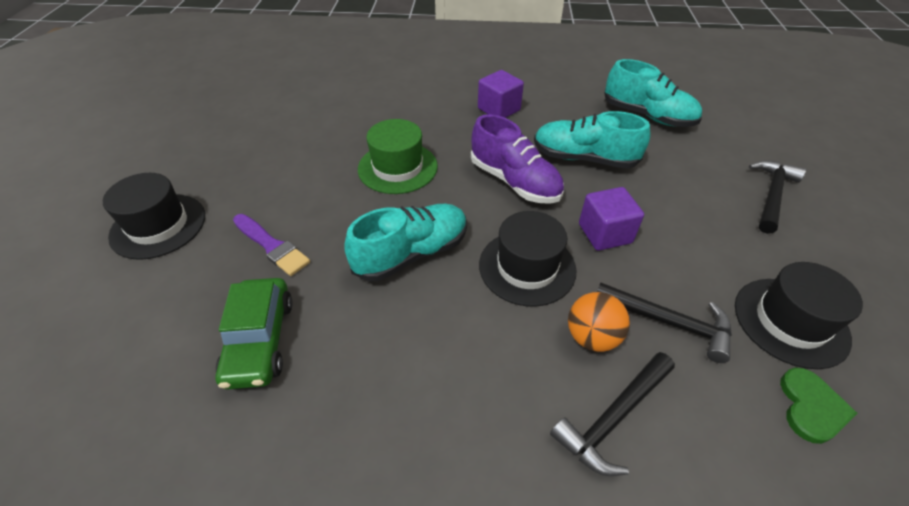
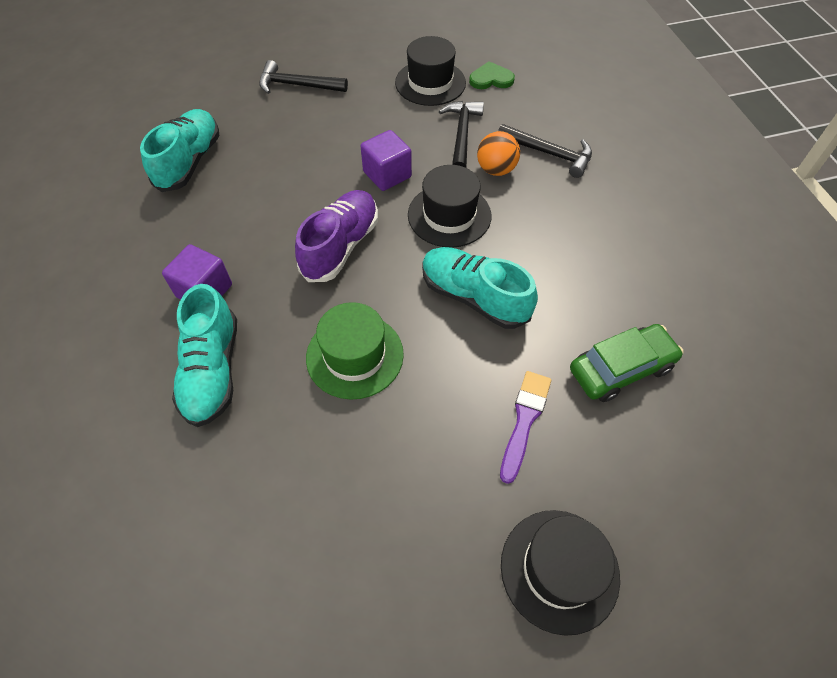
camera: 110 degrees left, 10 degrees up
turquoise shoe [534,111,650,169] -> turquoise shoe moved to [172,284,237,427]

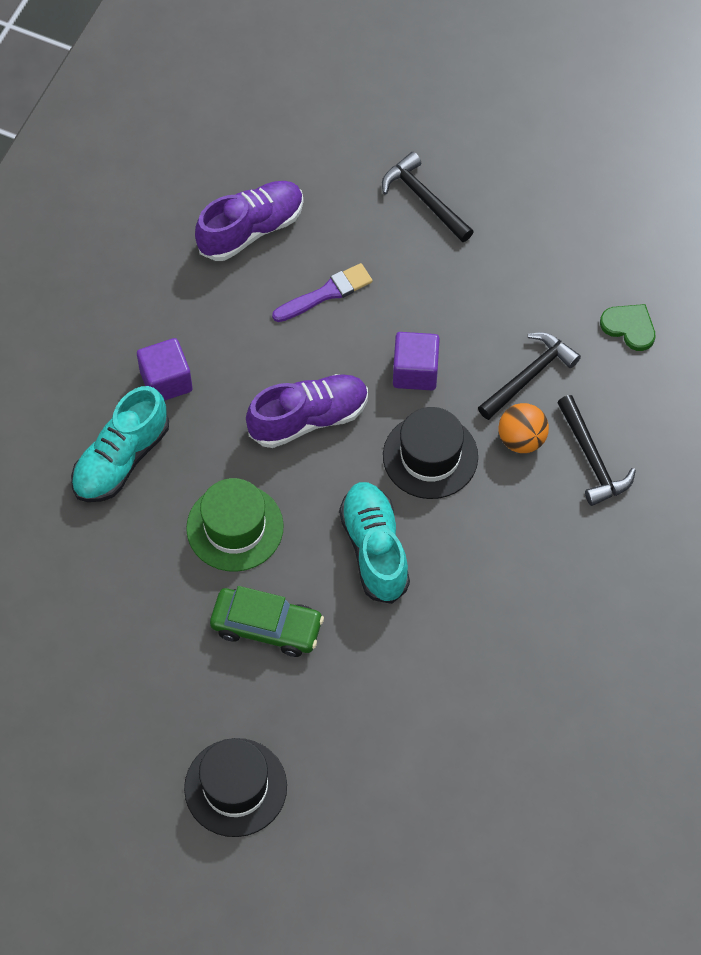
camera: 40 degrees right, 5 degrees up
turquoise shoe [140,109,219,192] -> purple shoe [195,181,303,261]
black hat [395,36,466,106] -> none
purple brush [500,371,551,484] -> purple brush moved to [272,263,373,322]
green car [570,324,683,402] -> green car moved to [210,586,324,657]

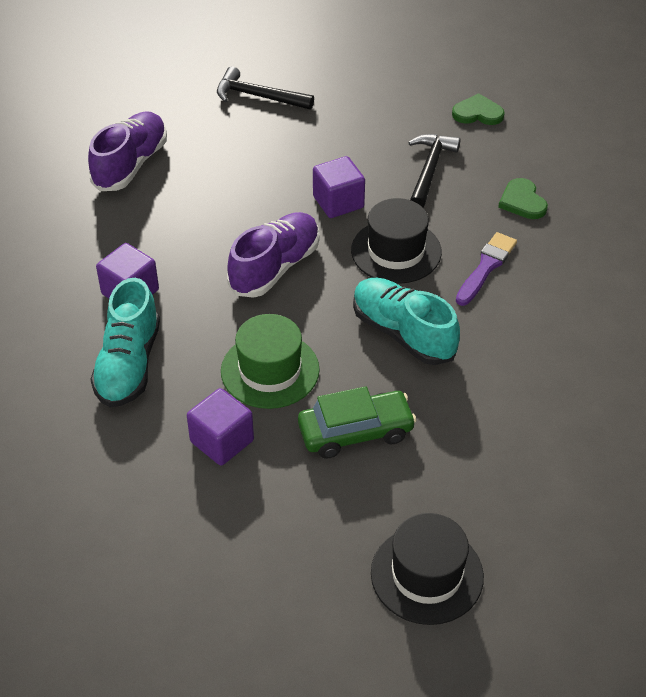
camera: 30 degrees left, 15 degrees down
purple brush [272,263,373,322] -> purple brush moved to [456,232,517,306]
orange ball [498,403,549,453] -> none
black hammer [557,395,636,506] -> green heart [498,178,548,219]
none -> purple cube [187,388,254,466]

